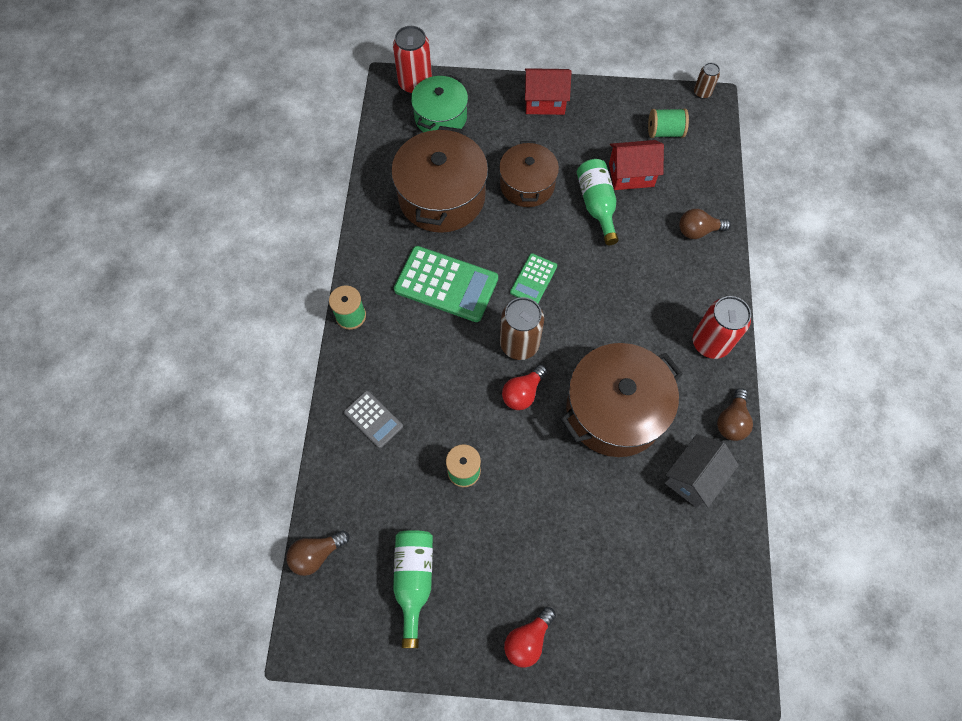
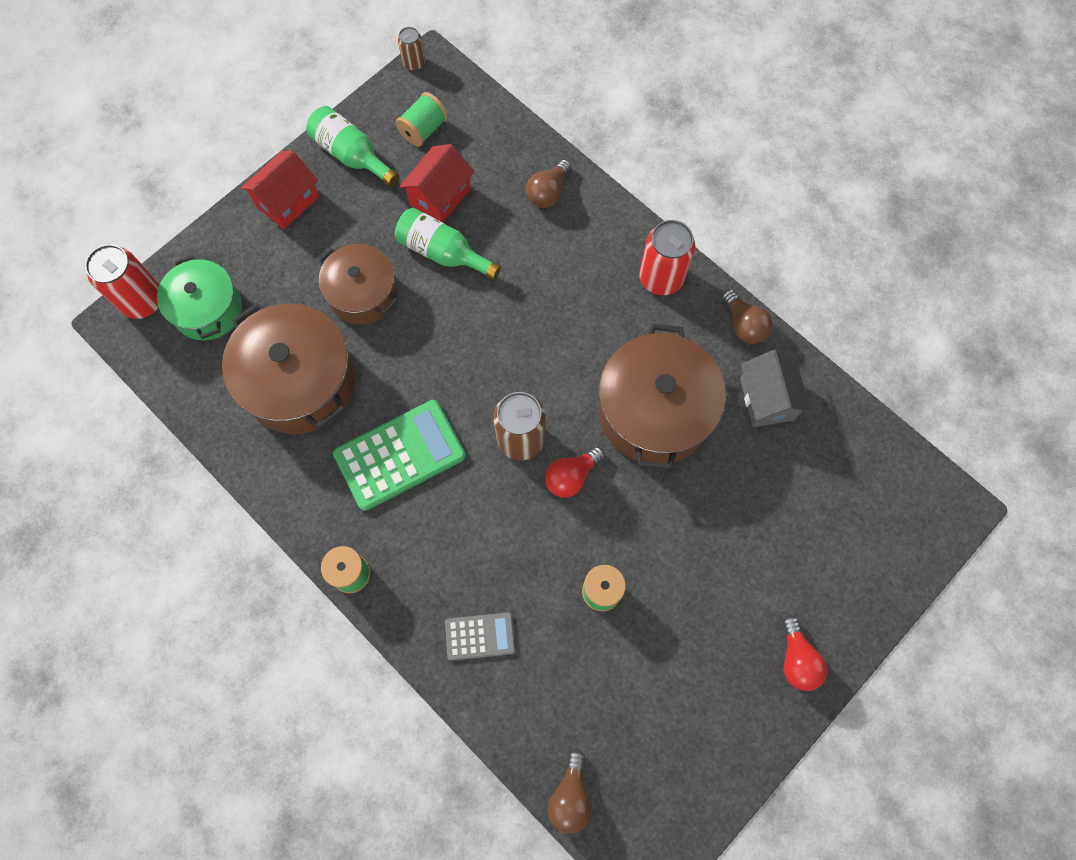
camera: 50 degrees left, 5 degrees up
green bottle [393,530,433,648] -> green bottle moved to [306,106,399,187]
red light bulb [502,365,548,410] -> red light bulb turned 60 degrees clockwise [545,447,605,498]
green calculator [510,253,557,304] -> none

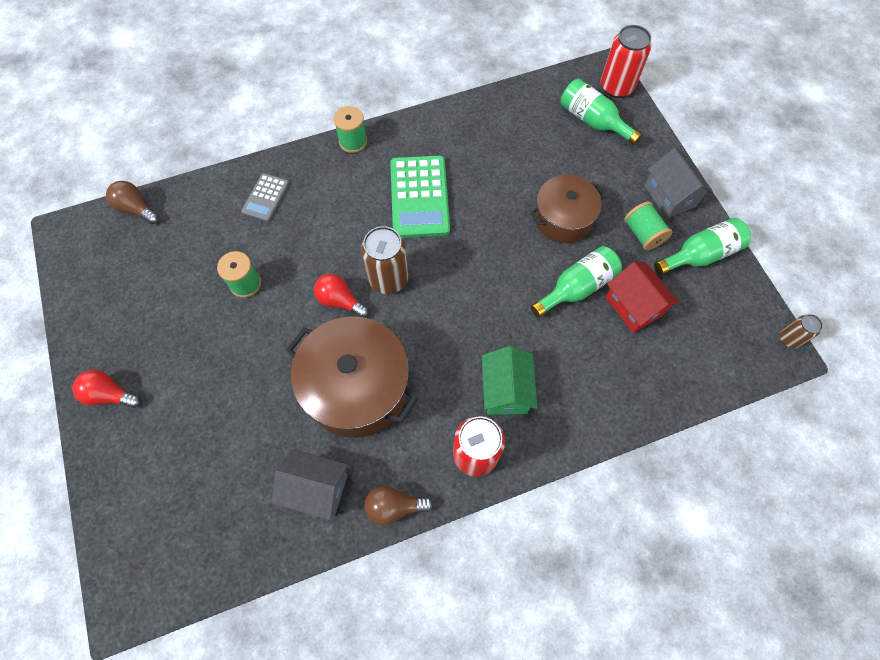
camera: 115 degrees right, 5 degrees down
green pot [157,255,242,340] -> green bottle [561,79,642,145]
brown pot [222,303,356,434] -> none
red house [241,151,319,229] -> grey house [644,148,713,219]
green spool [396,92,448,147] -> green spool moved to [624,202,672,250]
brown light bulb [526,160,571,208] -> none
red light bulb [545,447,605,498] -> red light bulb turned 45 degrees counterclockwise [314,274,369,317]
none -> green house [482,346,538,415]

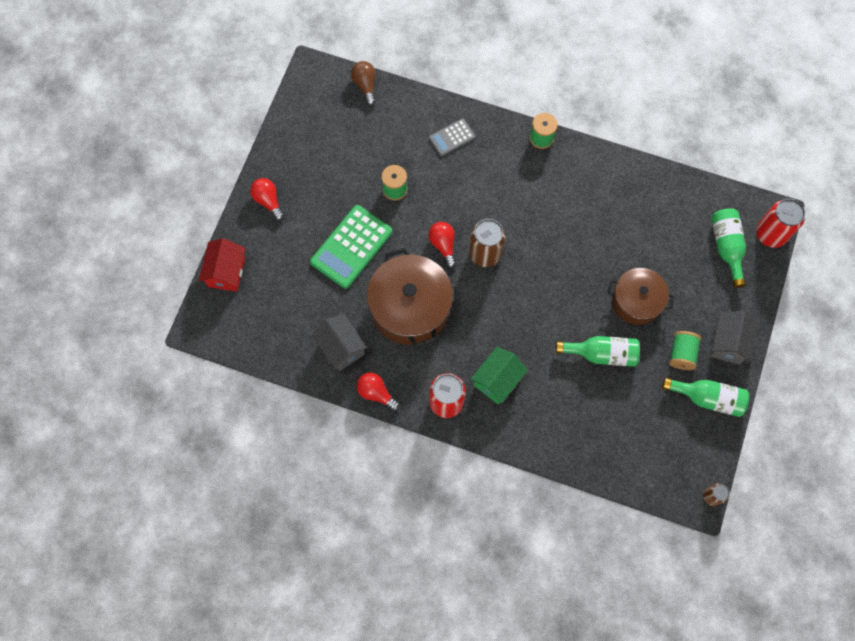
camera: 40 degrees right, 5 degrees up
brown light bulb [364,486,433,526] -> red light bulb [357,372,400,411]
green calculator [390,155,450,238] -> green calculator moved to [310,205,393,289]
red house [605,262,679,333] -> red house moved to [199,238,245,292]

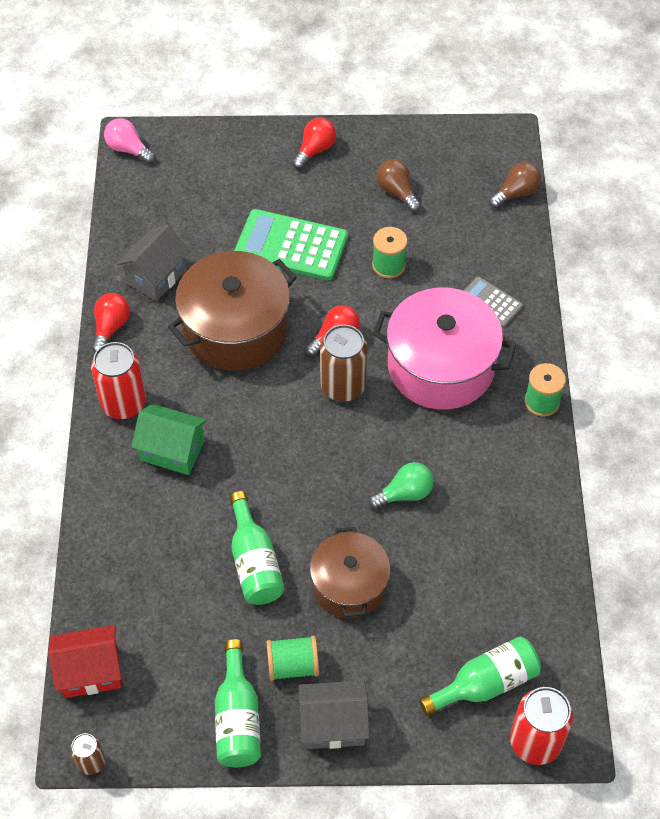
camera: 70 degrees right, 15 degrees down
red house [199,238,245,292] -> red house moved to [48,625,122,698]
none -> pink light bulb [104,118,155,164]
none -> green light bulb [369,462,434,509]
none -> pink pot [373,288,516,410]
none -> brown light bulb [377,159,421,212]

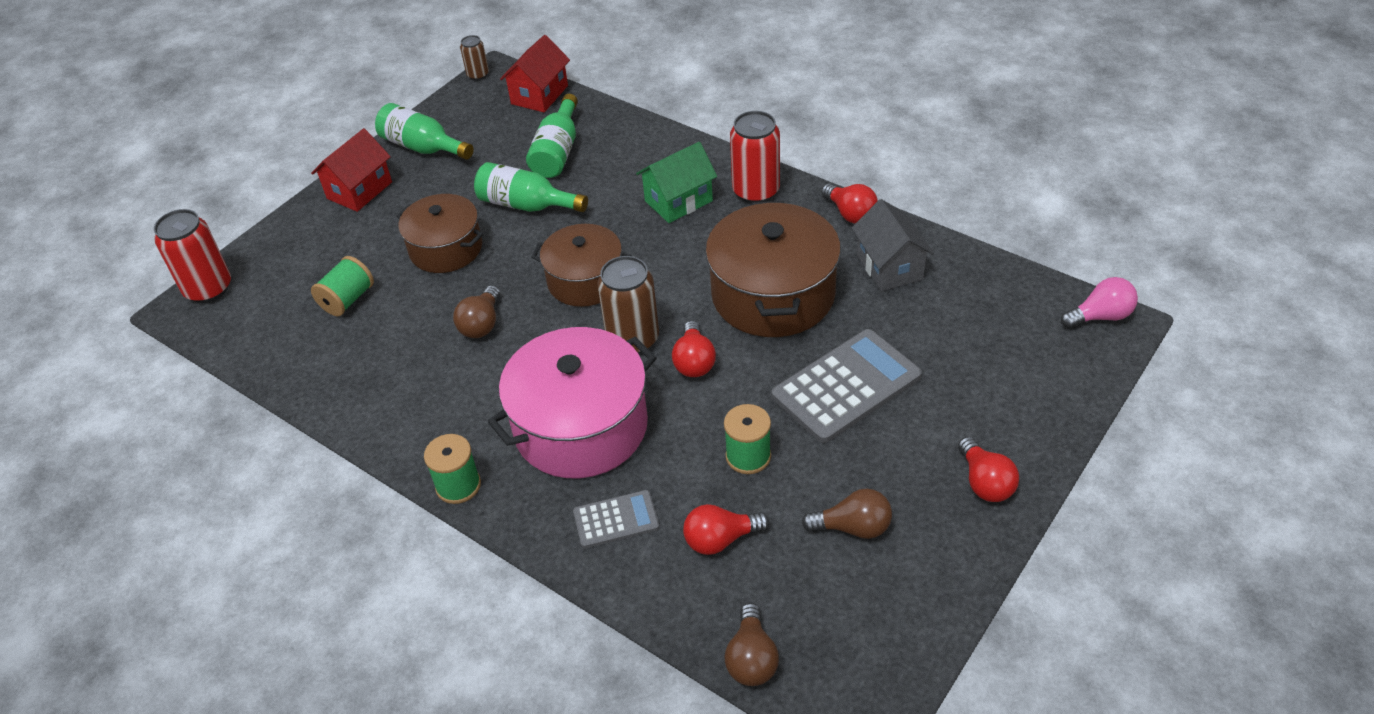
camera: 130 degrees right, 10 degrees down
green calculator [234,209,348,281] -> grey calculator [772,329,922,443]
green spool [266,636,319,681] -> green spool moved to [311,256,374,316]
grey house [298,680,370,749] -> red house [311,128,392,212]
green light bulb [369,462,434,509] -> brown light bulb [453,285,500,338]
green bottle [419,637,541,716] -> green bottle moved to [526,94,578,178]
none -> brown pot [531,224,632,307]
none -> red light bulb [683,504,769,555]

